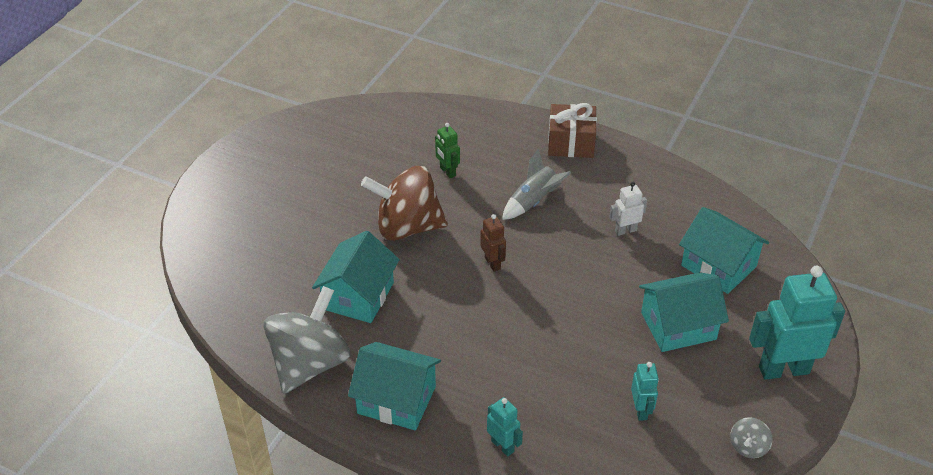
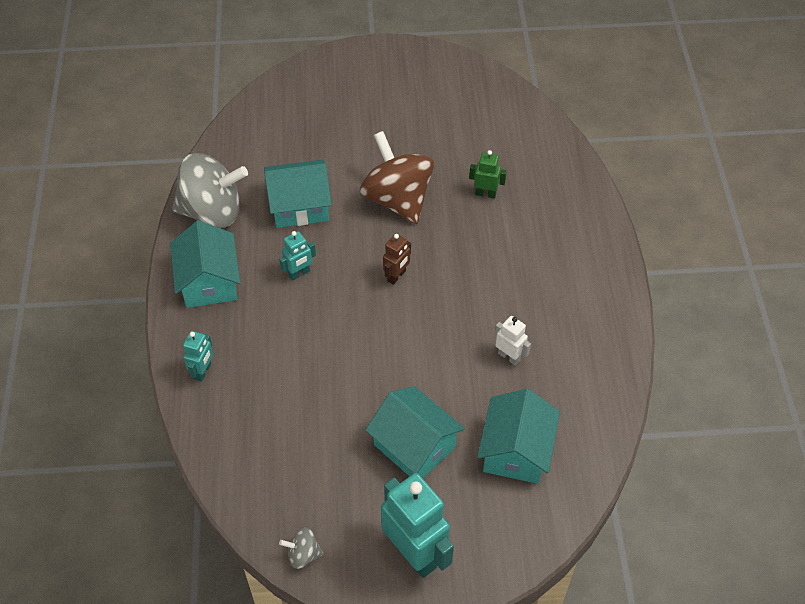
camera: 60 degrees right, 10 degrees up
green robot [435,123,460,178] -> green robot turned 75 degrees clockwise [469,150,507,199]
grey rocket [502,149,571,220] -> none
brown gift [548,103,597,158] -> none
turquoise robot [631,362,659,421] -> turquoise robot moved to [279,231,316,281]

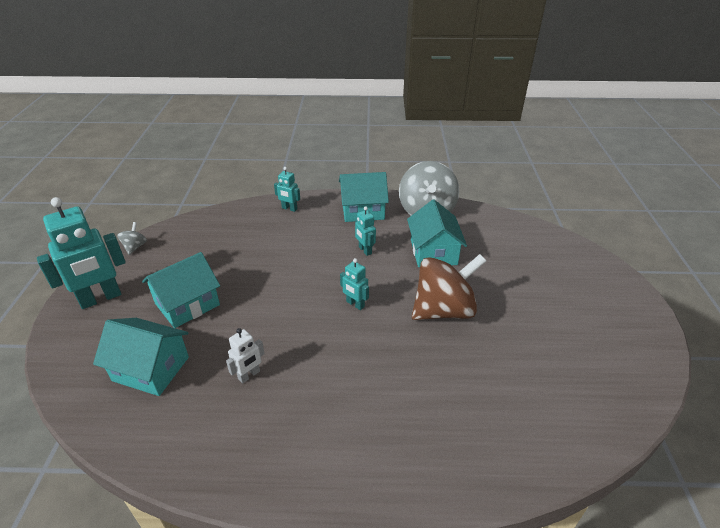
camera: 95 degrees right, 15 degrees down
brown robot [383,234,411,285] -> turquoise robot [340,258,369,310]
green robot [469,150,507,199] -> none

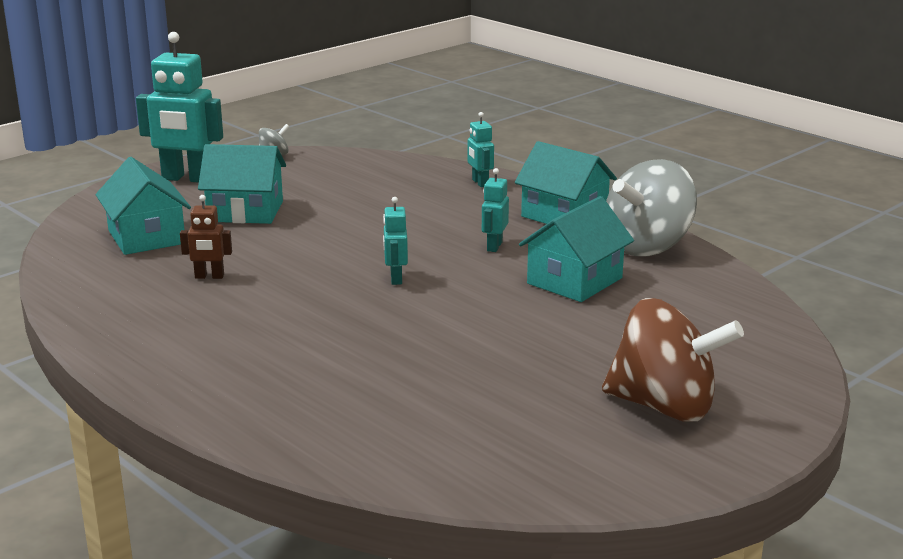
camera: 45 degrees right, 15 degrees down
white robot [226,328,265,383] -> brown robot [180,195,232,279]
brown spinning top [412,254,486,320] -> brown spinning top moved to [602,298,744,422]

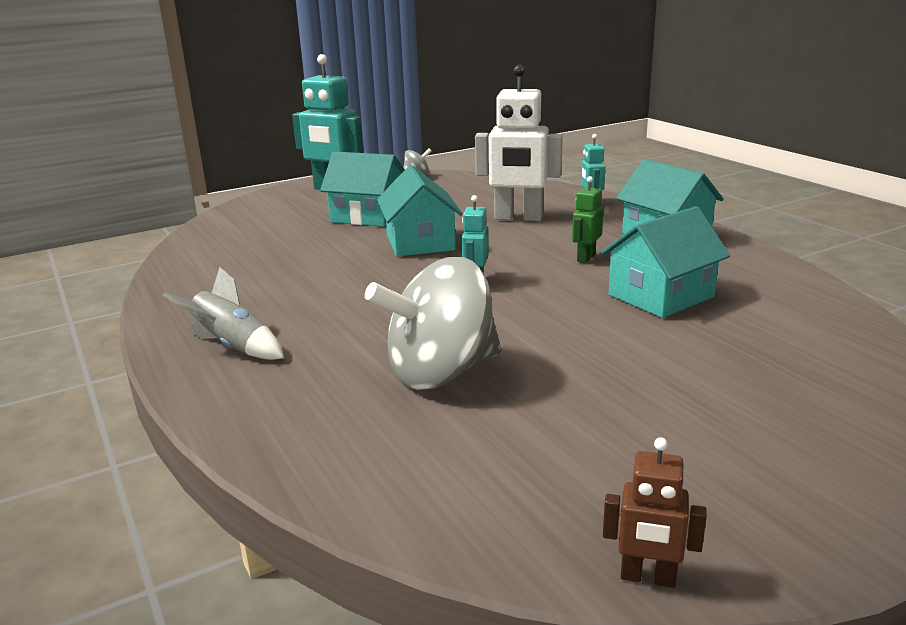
camera: 15 degrees right, 0 degrees up
turquoise house [95,157,191,255] -> turquoise house moved to [377,165,463,257]
brown robot [180,195,232,279] -> brown robot moved to [603,437,707,588]
turquoise robot [482,168,509,252] -> green robot [572,176,603,263]
brown spinning top [602,298,744,422] -> none
grey spinning top [606,159,697,256] -> grey spinning top moved to [365,257,501,390]
none -> grey rocket [162,267,284,360]
none -> white robot [475,65,563,221]

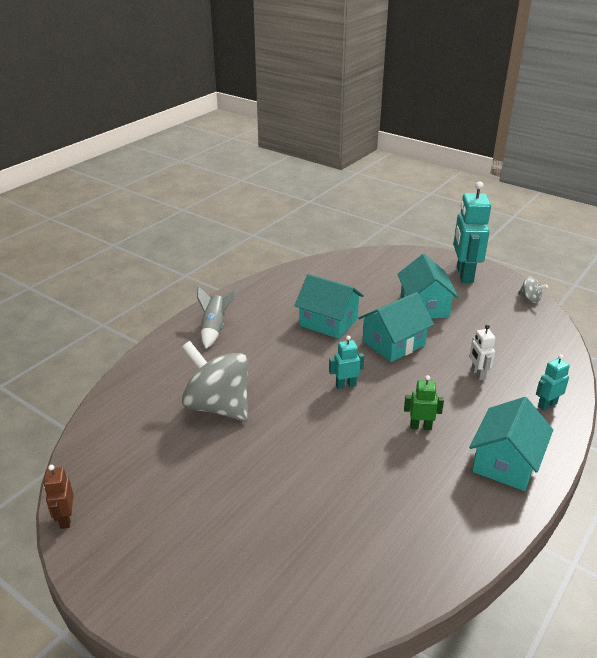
camera: 65 degrees right, 10 degrees up
white robot [475,65,563,221] -> white robot [470,325,495,380], size x0.49
turquoise house [601,206,730,318] -> turquoise house moved to [295,274,364,339]

